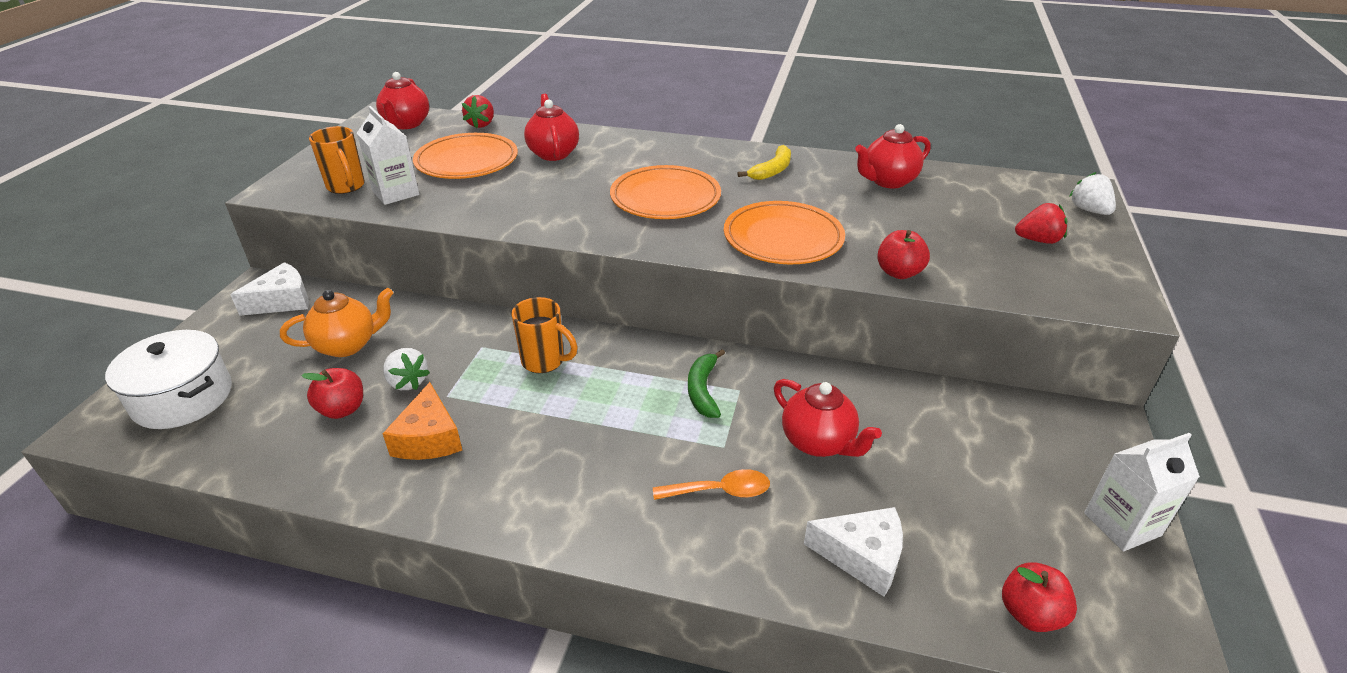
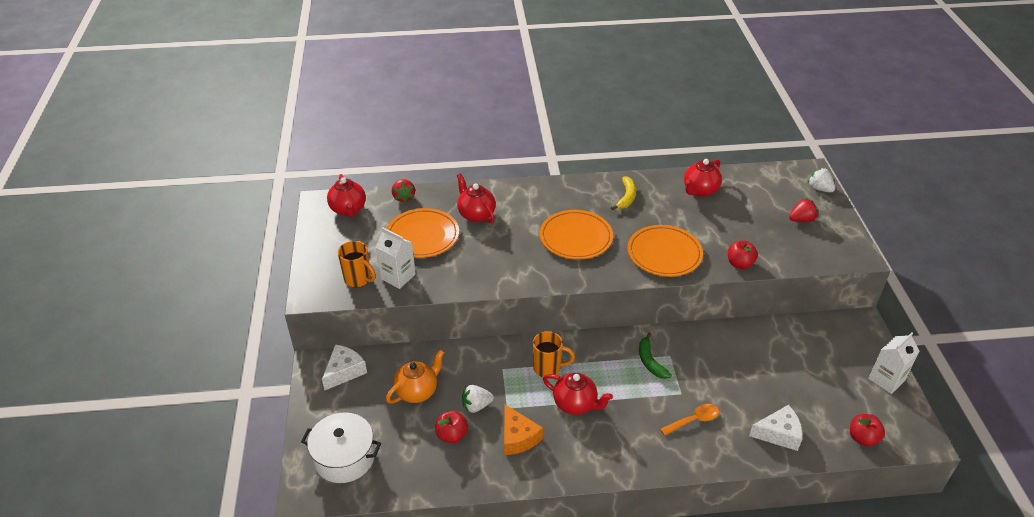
camera: 20 degrees left, 5 degrees up
white strawberry [383,348,430,390] -> white strawberry turned 135 degrees clockwise [462,385,494,413]
red teapot [774,379,882,457] -> red teapot moved to [543,373,613,415]

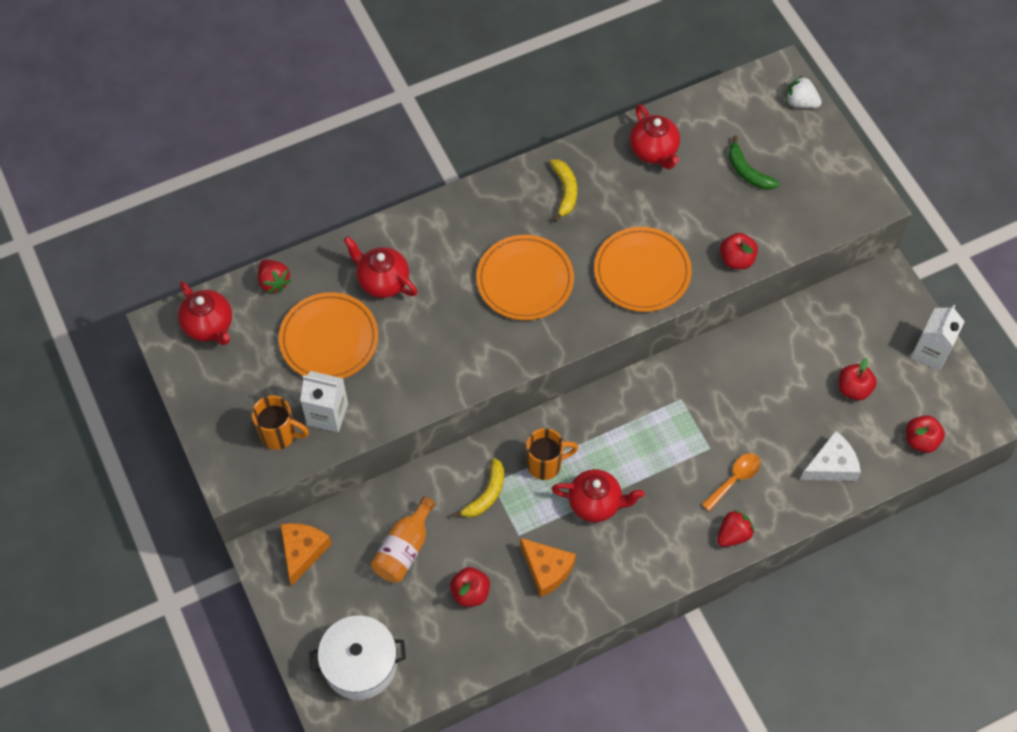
camera: 20 degrees left, 20 degrees up
white cheese [322,344,367,390] -> orange cheese [280,523,331,585]
orange teapot [386,349,444,404] -> orange bottle [371,497,435,583]
white strawberry [462,385,494,413] -> none
green banana [639,332,672,379] -> green banana moved to [729,135,780,190]
red teapot [684,159,722,197] -> red teapot turned 45 degrees counterclockwise [630,104,680,169]
red strawberry [789,199,818,222] -> red strawberry moved to [717,510,755,547]
none -> yellow banana [452,458,504,518]
none -> red apple [839,358,877,400]

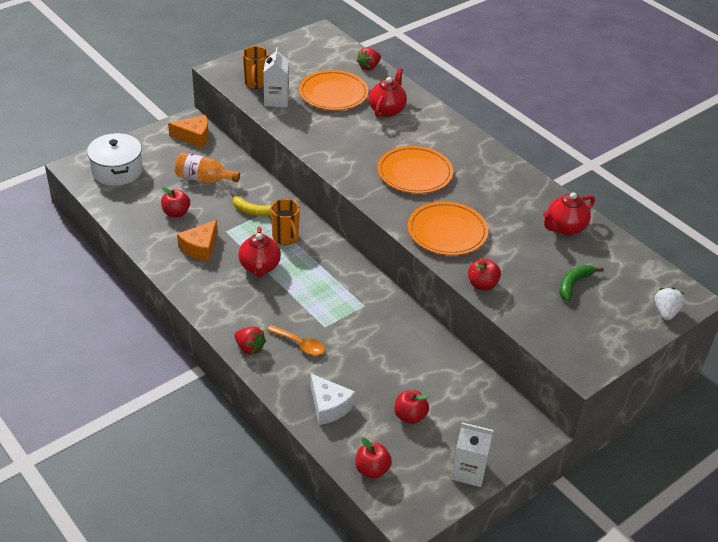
camera: 75 degrees right, 20 degrees down
red teapot [178,282,232,345] -> none
yellow banana [550,160,577,222] -> none

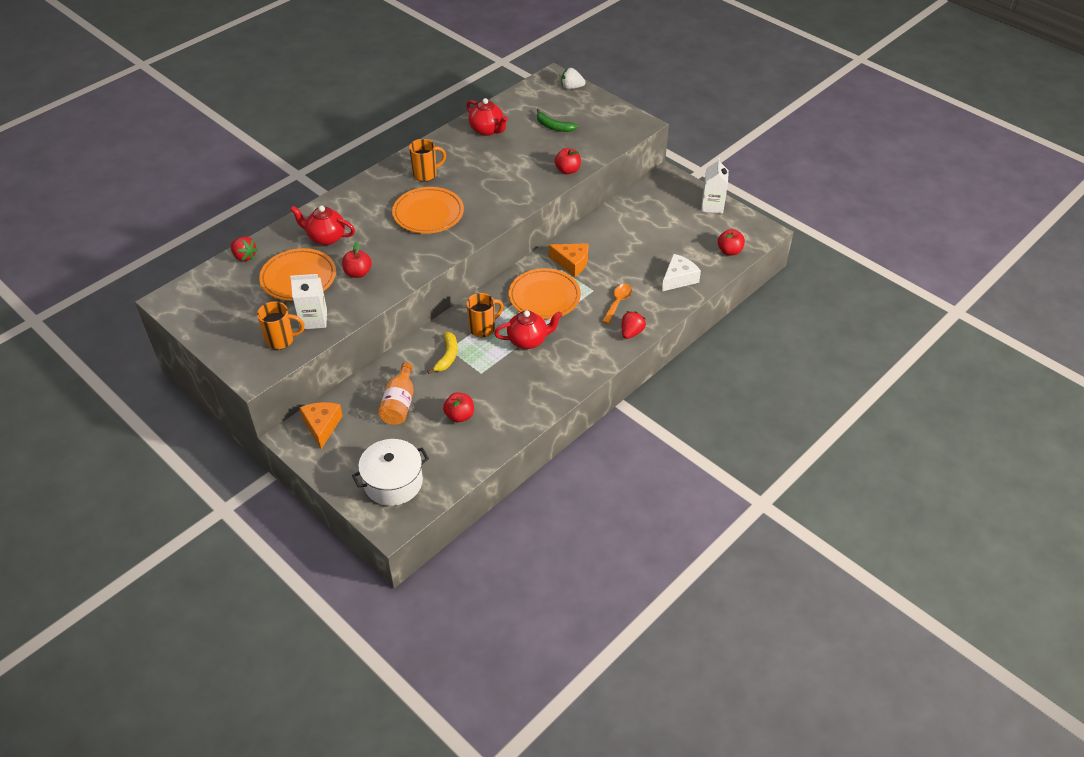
camera: 95 degrees left, 5 degrees up
orange cheese [177,220,218,262] -> orange cheese moved to [549,243,588,277]
red apple [395,390,429,424] -> red apple moved to [342,242,372,278]
orange plate [408,201,488,255] -> orange plate moved to [509,268,581,319]
none -> orange mug [409,139,446,181]

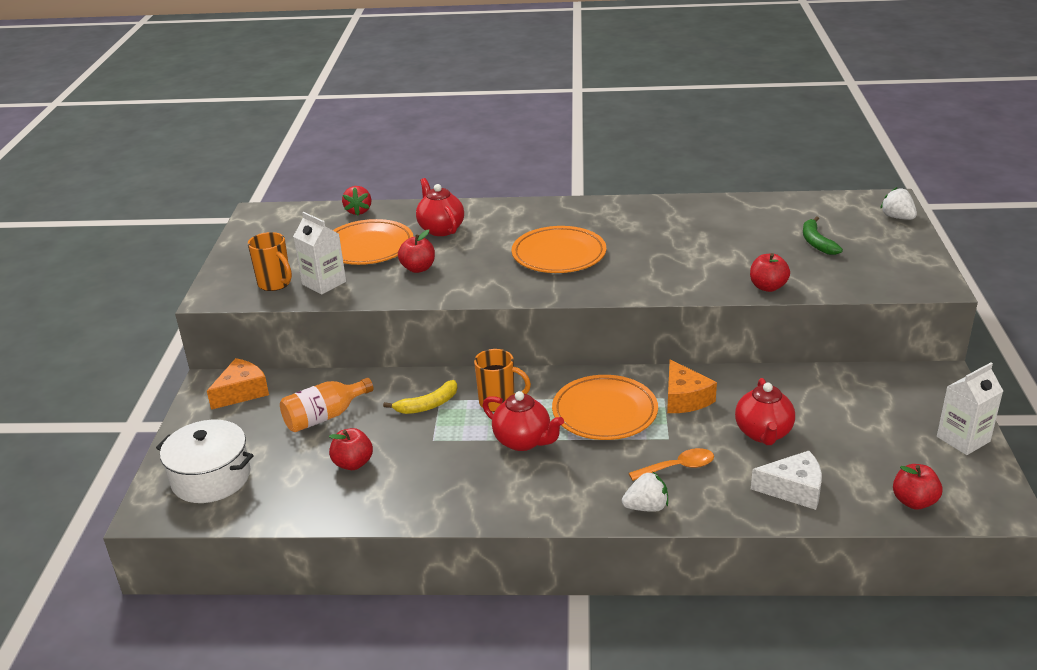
camera: 50 degrees right, 15 degrees down
orange mug [409,139,446,181] -> none
red teapot [466,98,508,136] -> red teapot moved to [735,378,795,445]
red strawberry [622,311,646,339] -> white strawberry [622,471,668,512]

